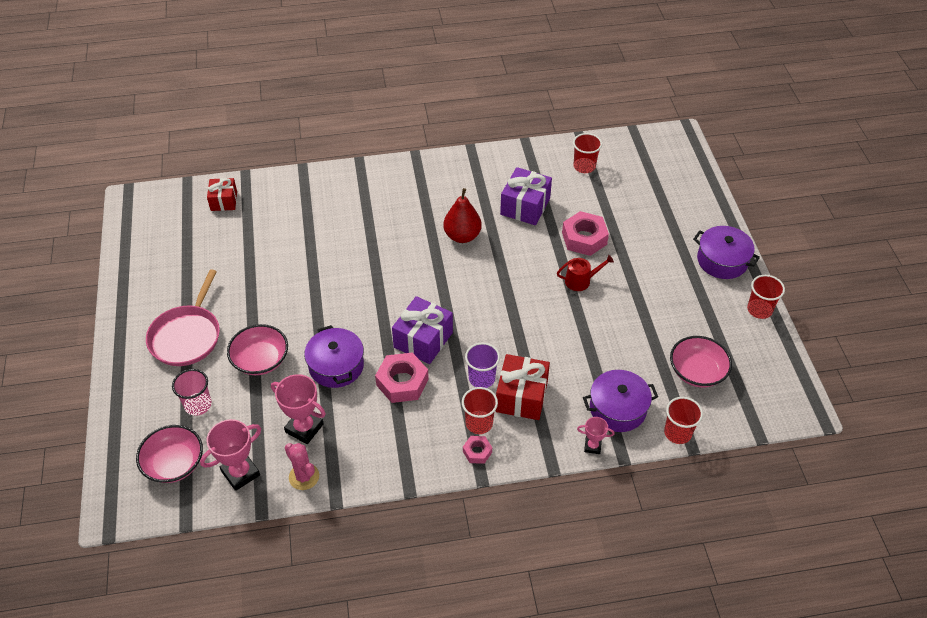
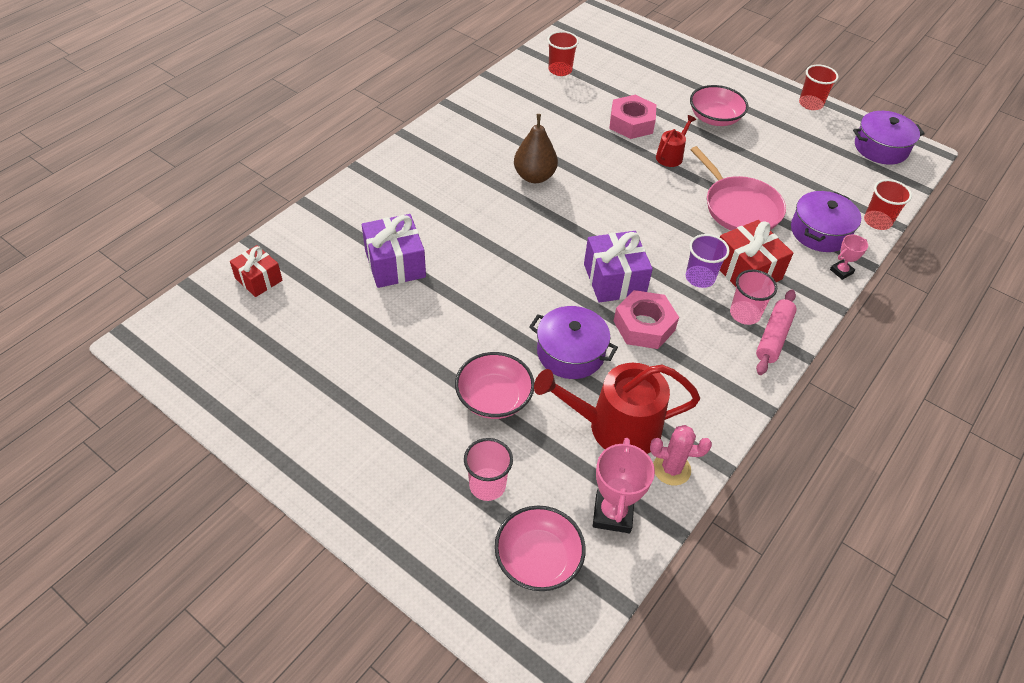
camera: 45 degrees left, 0 degrees up
pink pan [146,269,220,366] -> pink pan moved to [690,146,786,231]
pink trophy [271,374,326,444] -> red watering can [534,363,700,454]
red pear [443,188,482,243] -> brown pear [514,114,558,183]
red cup [462,387,498,434] -> pink cup [730,269,777,325]
pink nut [463,436,492,464] -> pink rolling pin [756,290,797,375]
purple gift [500,167,552,225] -> purple gift moved to [362,214,426,288]
pink bowl [670,336,732,387] -> pink bowl moved to [690,85,748,126]
purple pot [693,226,760,279] -> purple pot moved to [853,111,925,165]

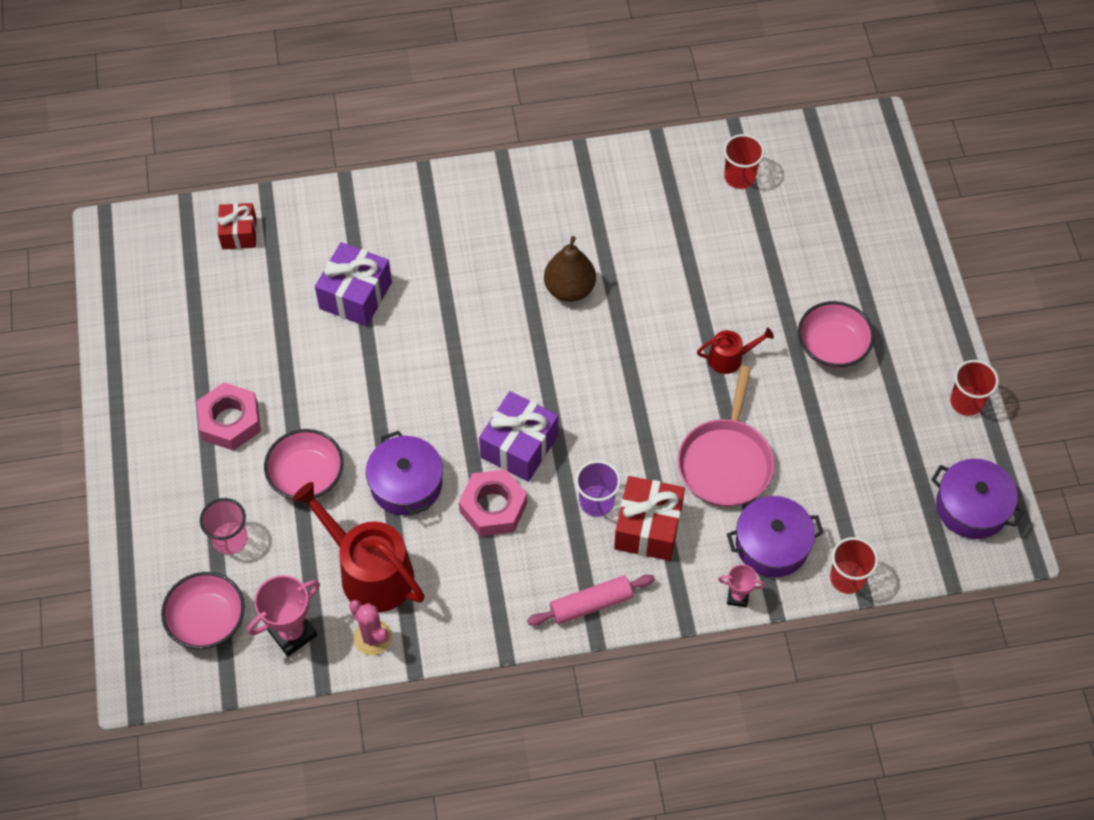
camera: 45 degrees right, 10 degrees up
pink nut [609,95,656,139] -> pink nut moved to [197,382,261,451]
pink cup [730,269,777,325] -> none

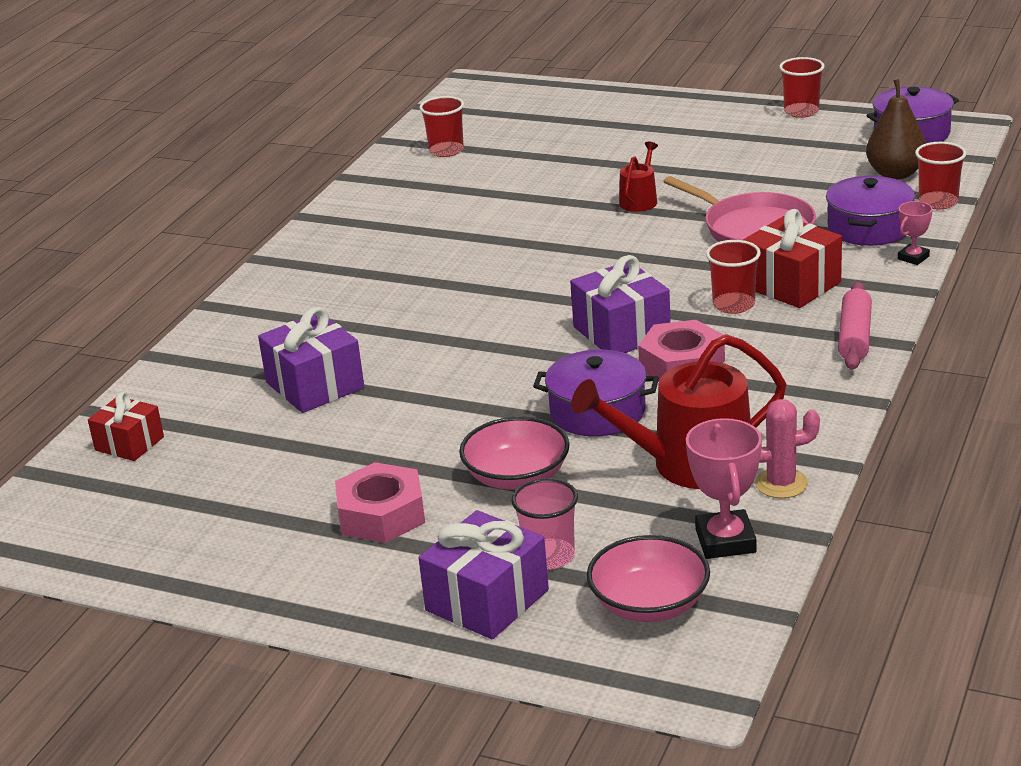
camera: 55 degrees left, 30 degrees down
brown pear [544,236,596,302] -> brown pear moved to [866,79,926,180]
purple cup [575,460,621,517] -> red cup [706,240,761,314]
pink bowl [798,301,875,368] -> none
none -> purple gift [419,510,549,639]

